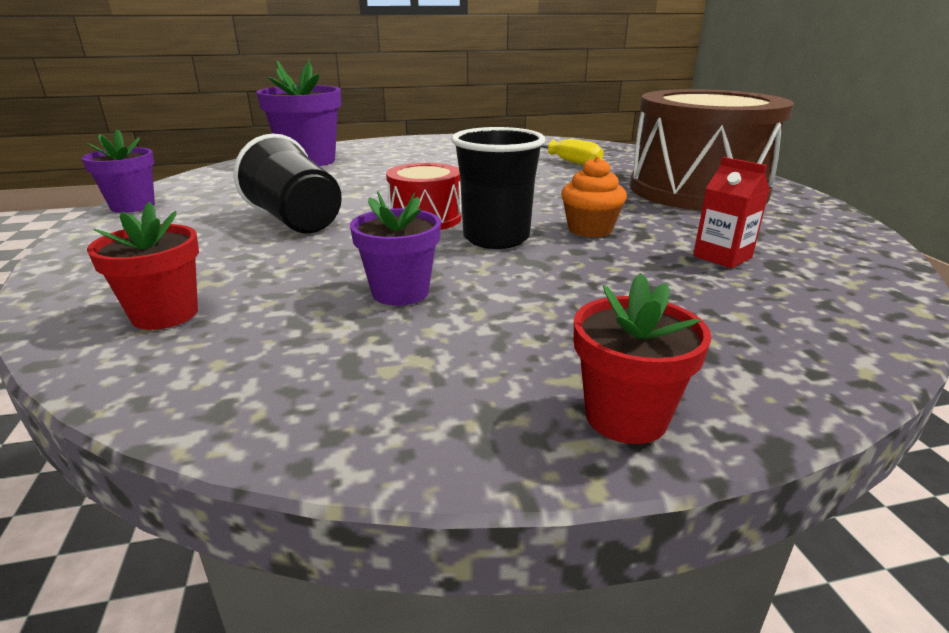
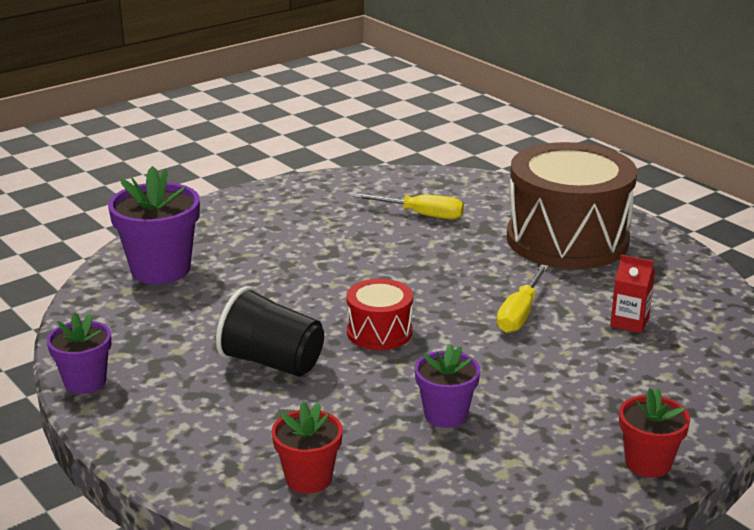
camera: 25 degrees left, 0 degrees up
black cup [451,127,546,249] -> none
orange cupcake [561,156,627,238] -> yellow screwdriver [497,264,549,333]

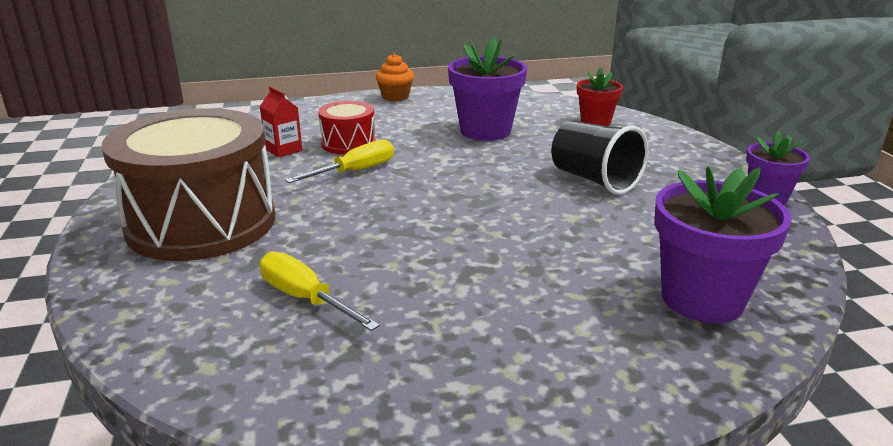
camera: 155 degrees left, 0 degrees up
red drum [346,279,413,350] -> red drum moved to [318,101,376,154]
purple flower pot [415,344,480,428] -> purple flower pot [448,38,527,141], size x1.66
red flower pot [619,388,690,478] -> orange cupcake [376,53,414,101]

